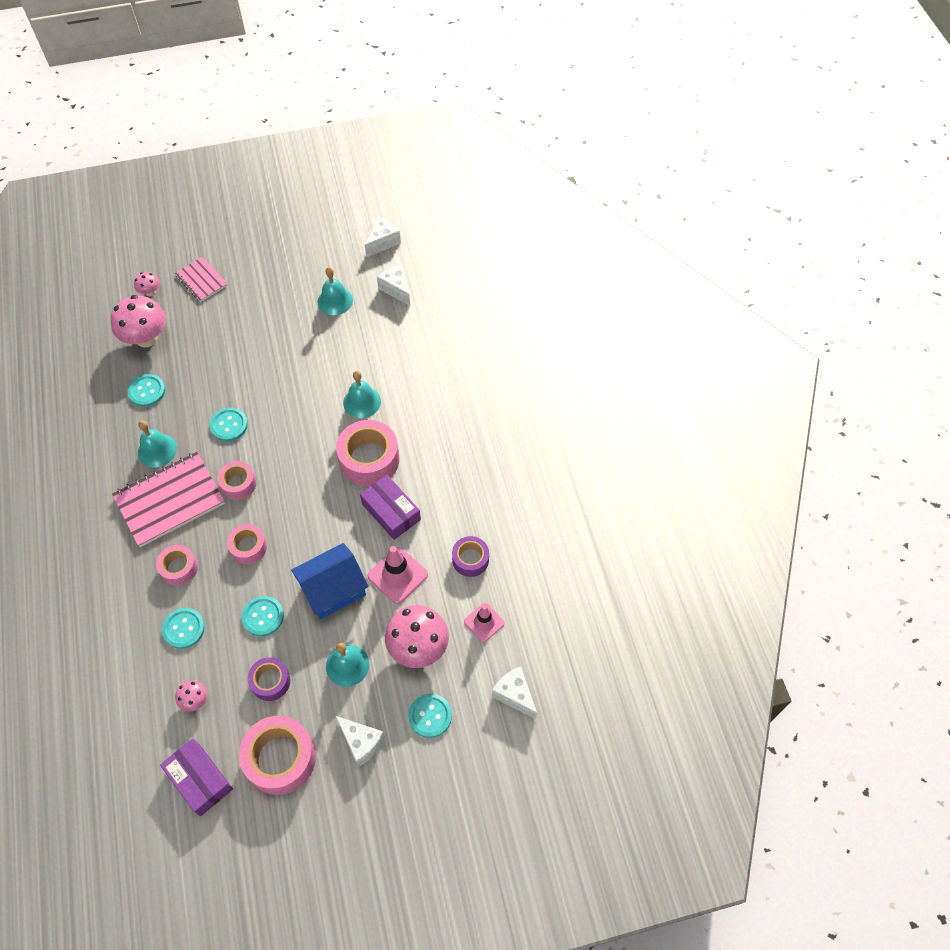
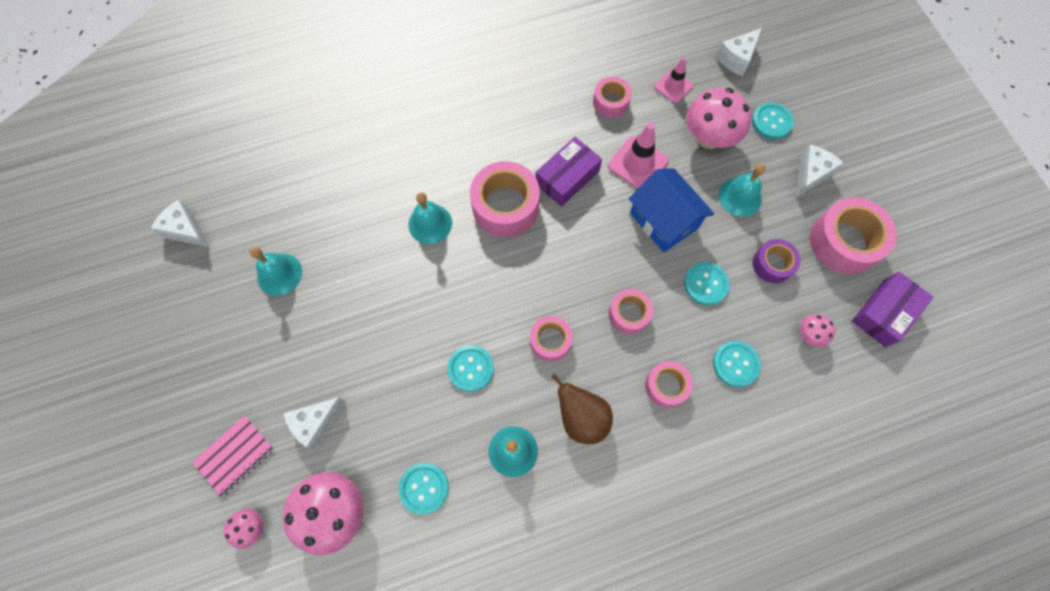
camera: 95 degrees left, 10 degrees up
pink notebook [112,452,225,547] -> brown pear [552,374,613,444]
white cheese [377,264,410,306] -> white cheese moved to [283,397,346,450]
purple tape [452,536,489,577] -> pink tape [593,77,632,118]

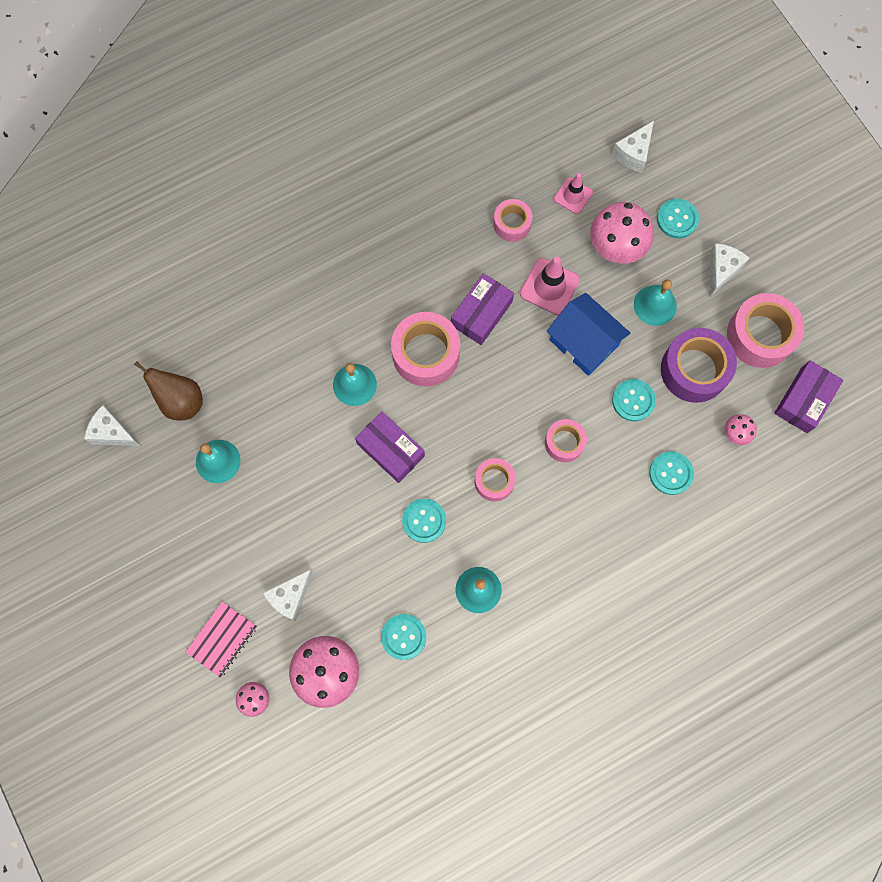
camera: 10 degrees left, 5 degrees up
brown pear [552,374,613,444] -> brown pear moved to [134,362,203,421]
pink tape [645,361,693,408] -> none
purple tape [753,239,801,284] -> purple tape [661,328,737,403], size x1.73
none -> purple box [355,411,425,483]

